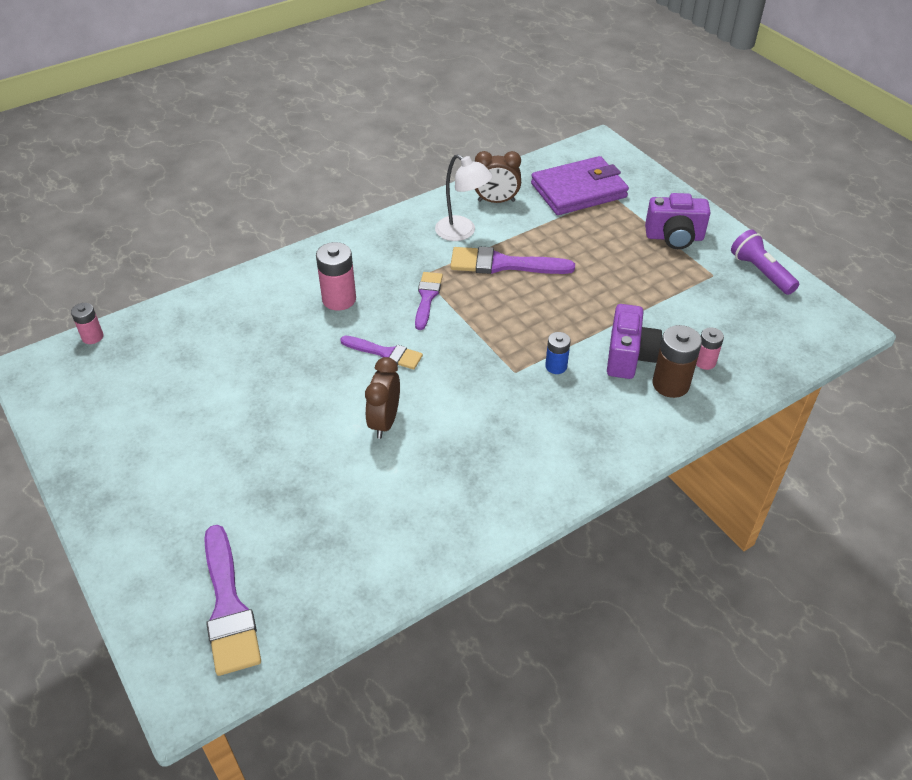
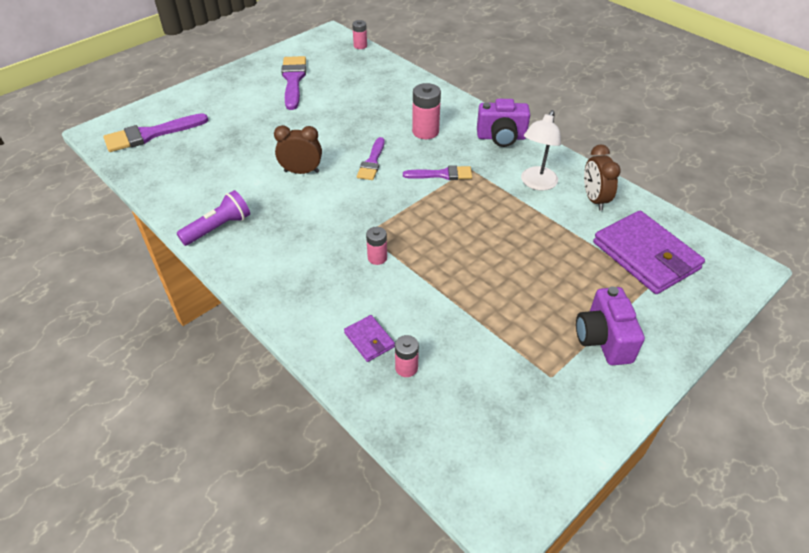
camera: 80 degrees right, 0 degrees up
purple brush [450,247,575,274] -> purple brush moved to [281,56,306,110]
blue battery [545,332,571,374] -> pink battery [366,227,387,265]
purple camera [607,304,662,379] -> purple camera moved to [477,99,530,147]
brown battery [653,325,702,398] -> purple wallet [344,315,395,362]
purple flashlight [731,230,799,295] -> purple flashlight moved to [177,190,250,246]

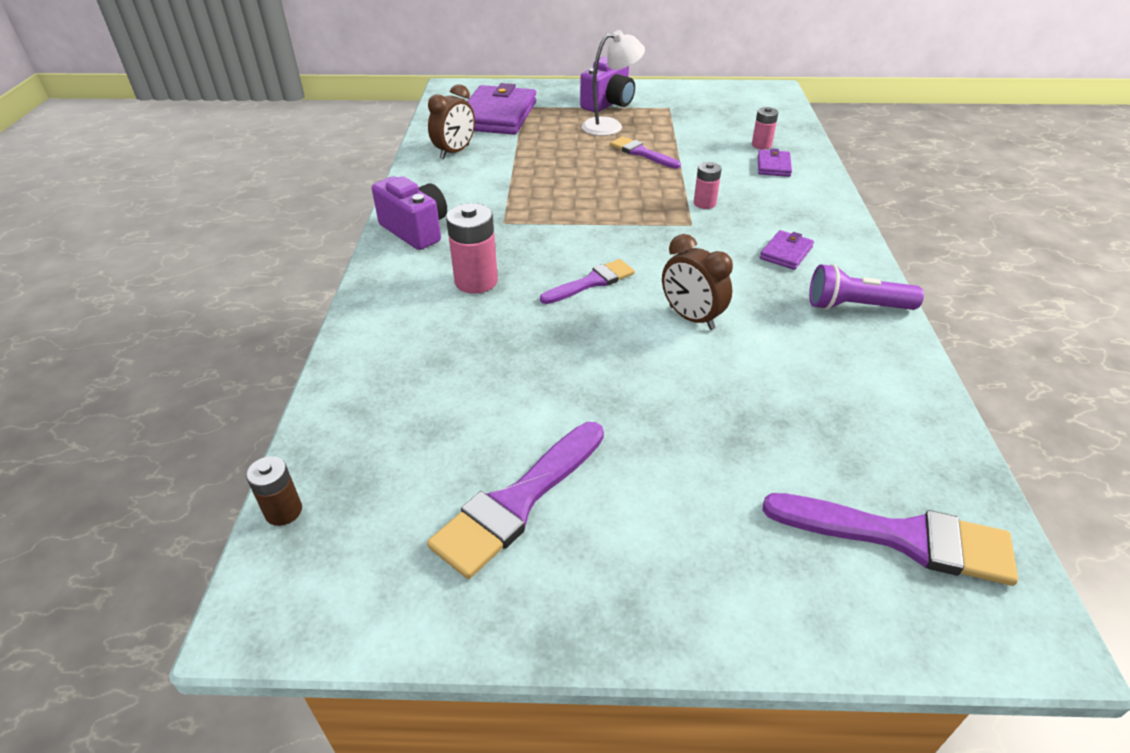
camera: 135 degrees left, 5 degrees down
pink battery [352,20,367,49] -> brown battery [246,456,302,526]
purple brush [403,165,472,180] -> purple brush moved to [610,136,681,169]
white lamp [521,110,561,191] -> white lamp moved to [582,30,645,136]
none -> purple wallet [760,230,814,270]

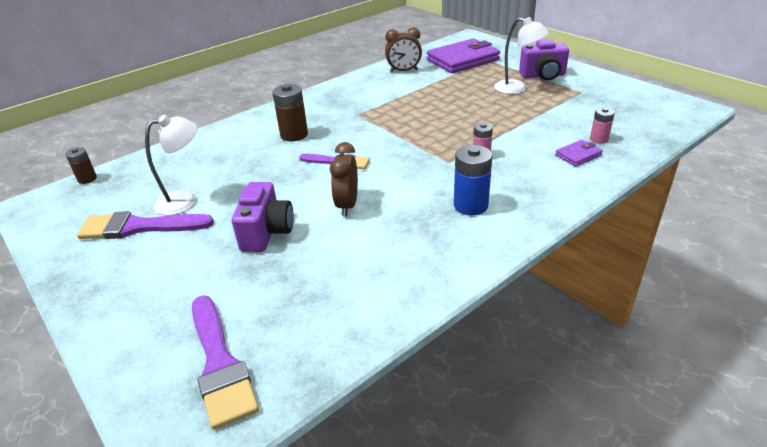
camera: 50 degrees right, 5 degrees down
purple camera [372,176,447,250] -> purple camera moved to [232,182,294,252]
pink battery [446,203,498,294] -> brown battery [272,84,308,141]
purple brush [610,136,681,169] -> none
purple wallet [760,230,814,270] -> blue battery [454,145,492,215]
purple flashlight [809,264,924,310] -> none
none -> white lamp [145,115,198,216]

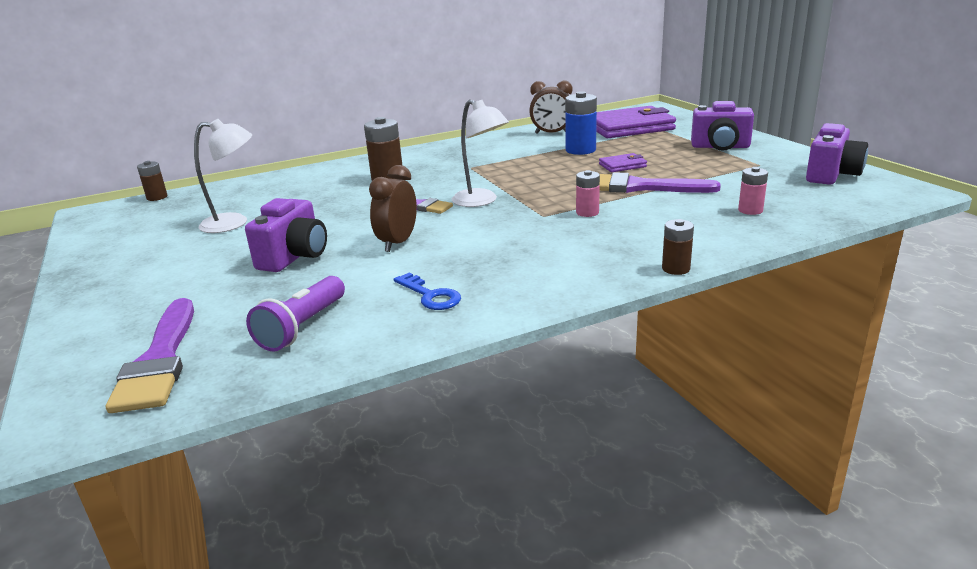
camera: 15 degrees right, 10 degrees down
purple brush [77,211,214,239] -> purple brush moved to [599,172,721,193]
blue battery [454,145,492,215] -> blue battery moved to [565,91,597,155]
white lamp [494,17,549,94] -> white lamp moved to [452,100,509,207]
purple wallet [555,140,603,166] -> purple wallet moved to [599,153,647,172]
none -> purple flashlight [246,276,345,352]
none -> blue key [393,273,461,310]
none -> brown battery [662,219,694,275]
none -> purple camera [806,123,868,185]

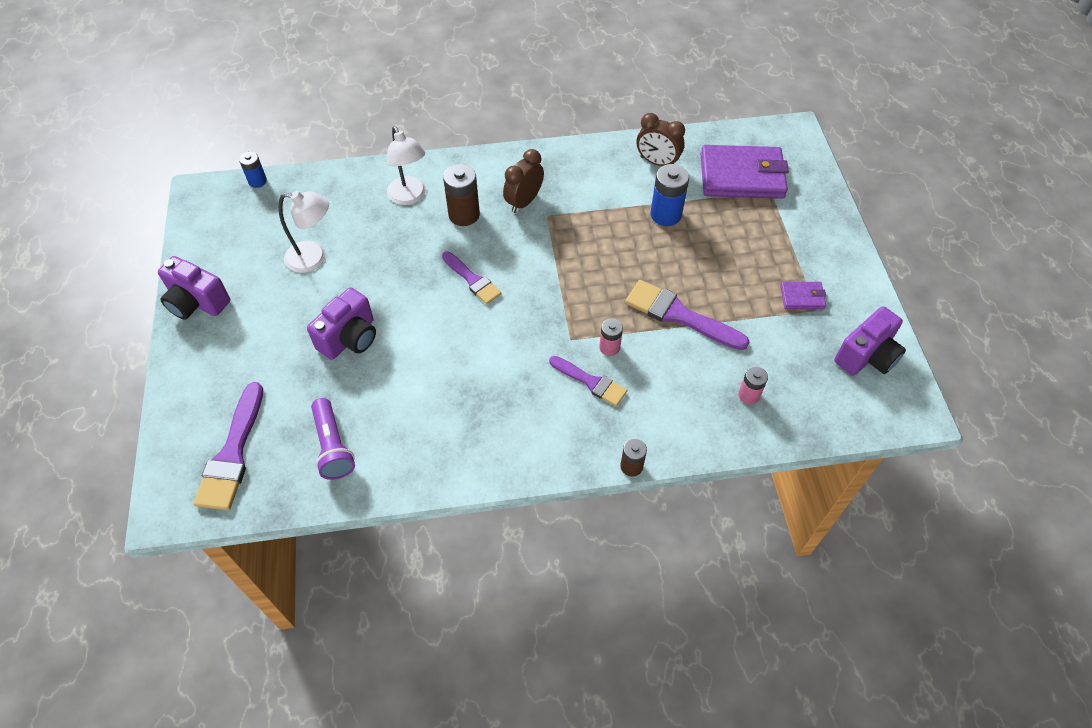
camera: 15 degrees right, 30 degrees up
brown battery [137,161,167,201] -> blue battery [239,151,267,188]
purple flashlight [246,276,345,352] -> purple flashlight turned 60 degrees counterclockwise [311,398,355,480]
brown clock [369,165,417,252] -> brown clock moved to [503,149,544,213]
blue key [393,273,461,310] -> none
white lamp [452,100,509,207] -> white lamp moved to [387,126,426,205]
purple wallet [599,153,647,172] -> purple wallet moved to [780,282,826,309]
purple camera [691,101,754,151] -> purple camera moved to [158,256,230,320]
none -> purple brush [549,356,627,406]

